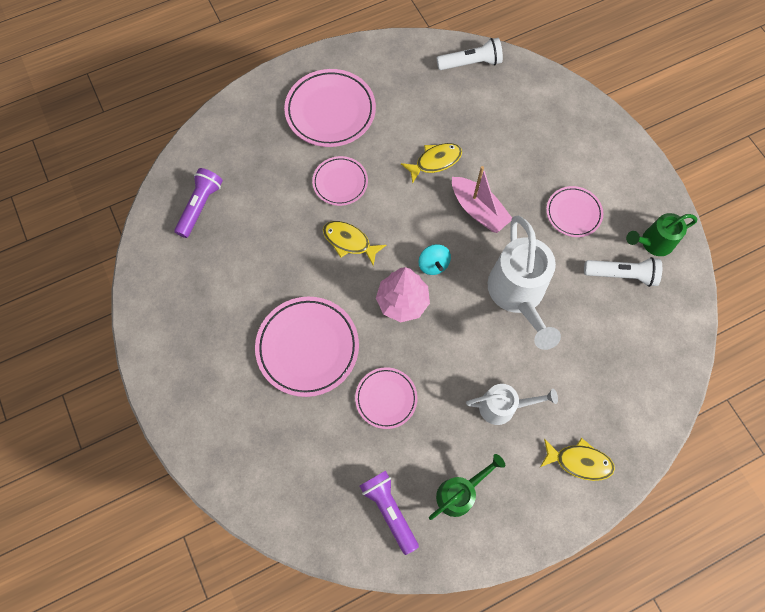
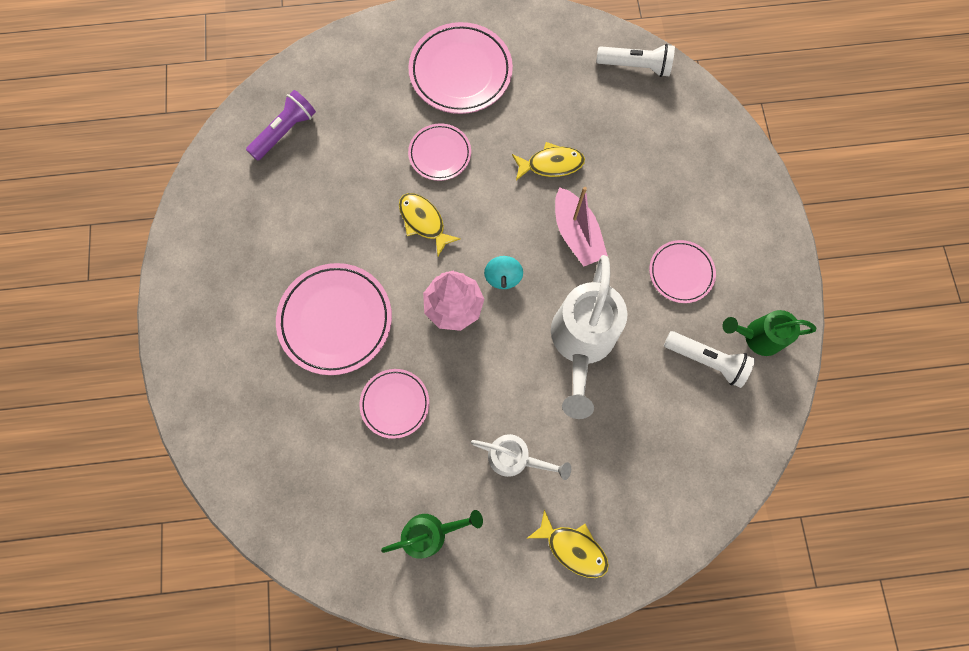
camera: 20 degrees right, 5 degrees up
purple flashlight [360,471,419,555] -> none

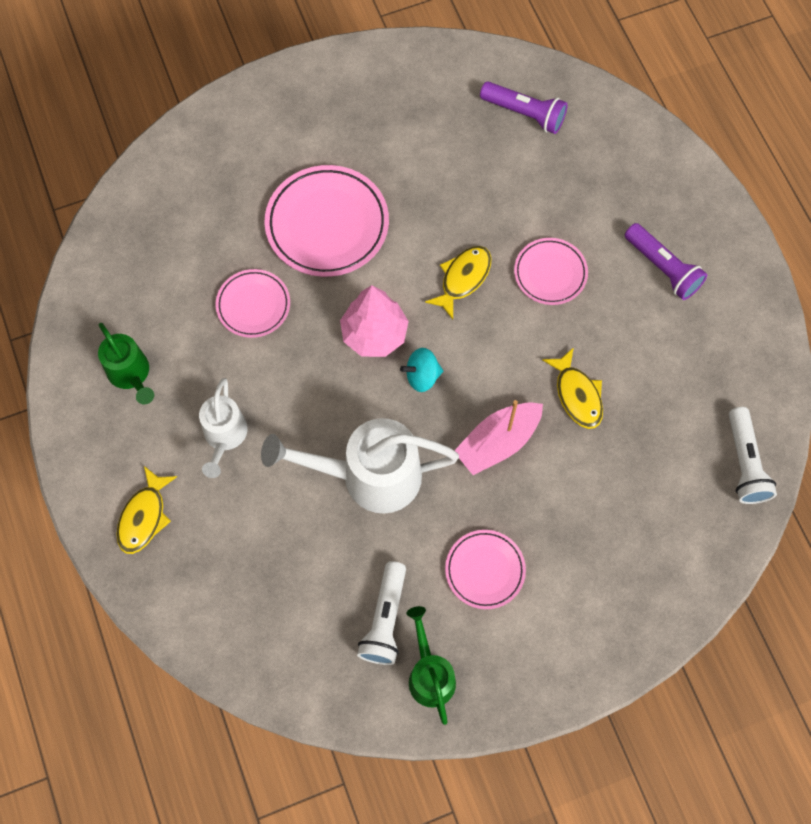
camera: 75 degrees right, 5 degrees down
pink plate [408,22,513,114] -> purple flashlight [625,223,707,300]

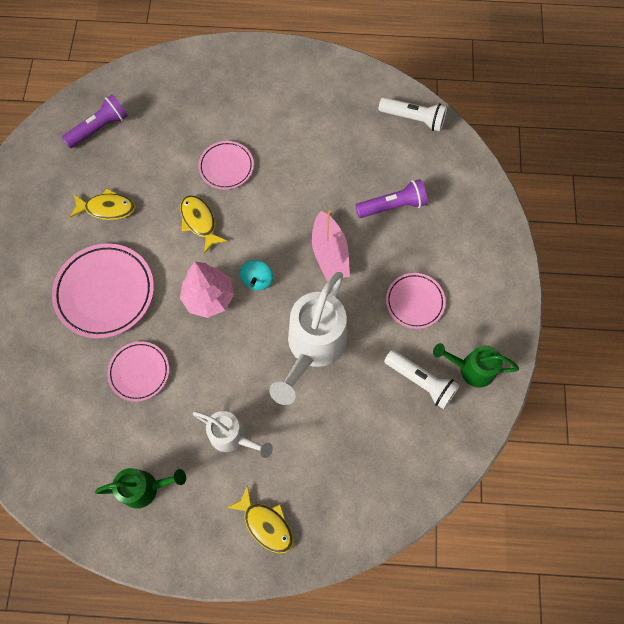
camera: 65 degrees left, 0 degrees up
yellow fish [542,347,603,429] -> yellow fish moved to [70,188,135,220]
purple flashlight [625,223,707,300] -> purple flashlight moved to [355,179,427,218]

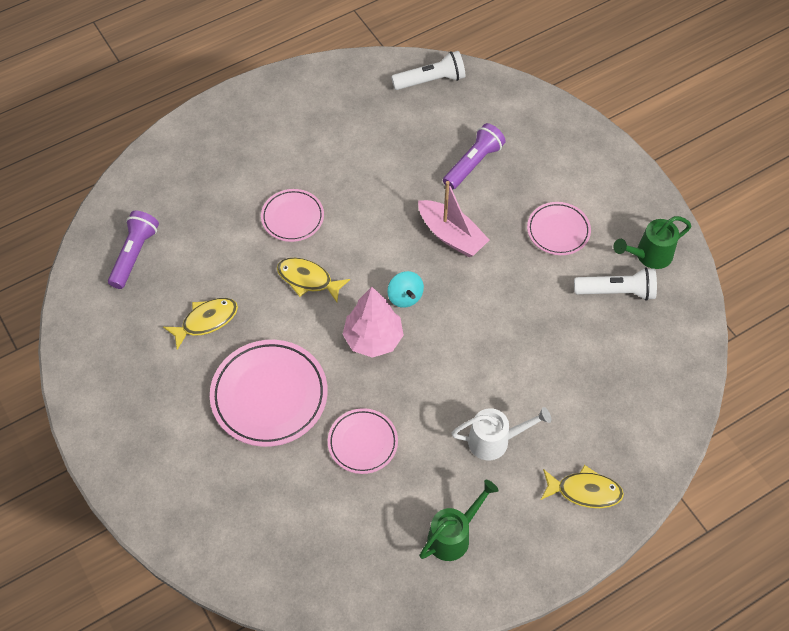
camera: 35 degrees left, 10 degrees down
white watering can [269,272,347,405] -> none

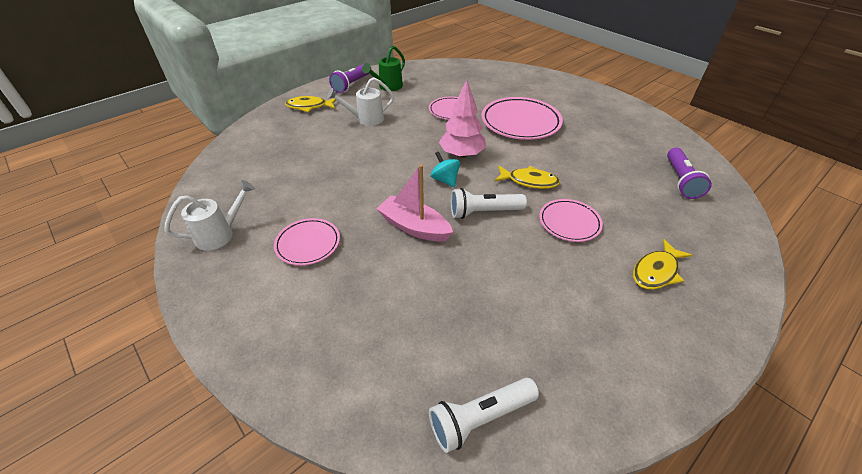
camera: 170 degrees right, 15 degrees down
yellow fish [163,298,238,350] -> yellow fish moved to [633,239,692,290]
purple flashlight [443,123,506,190] -> purple flashlight moved to [329,64,372,93]
white flashlight [574,267,657,301] -> white flashlight moved to [451,188,527,219]
green watering can [613,216,691,269] -> white watering can [164,180,255,251]

